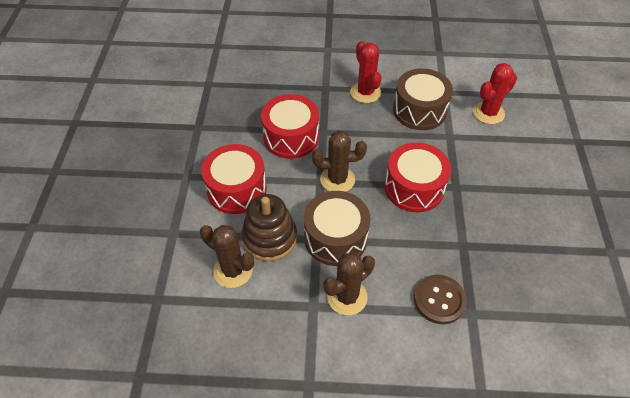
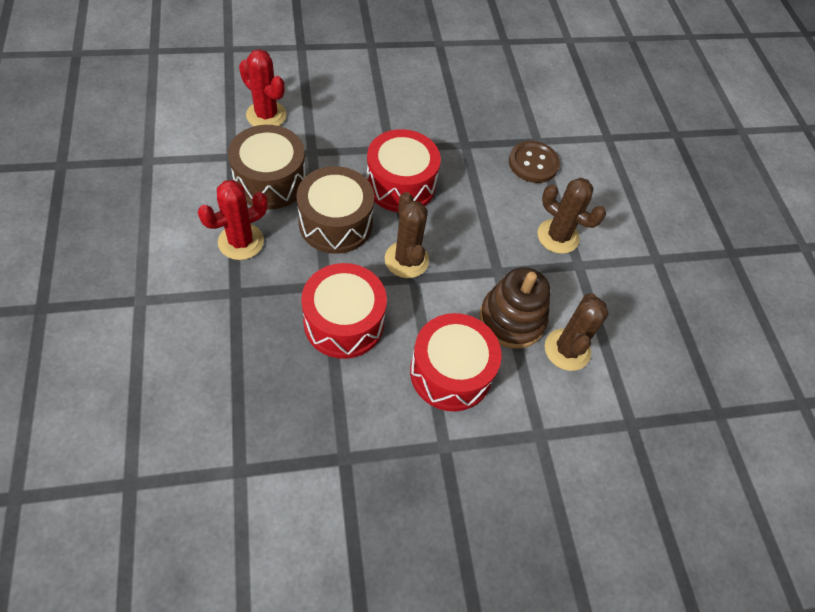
camera: 110 degrees left, 5 degrees up
brown drum [304,191,370,266] -> brown drum moved to [296,166,374,254]

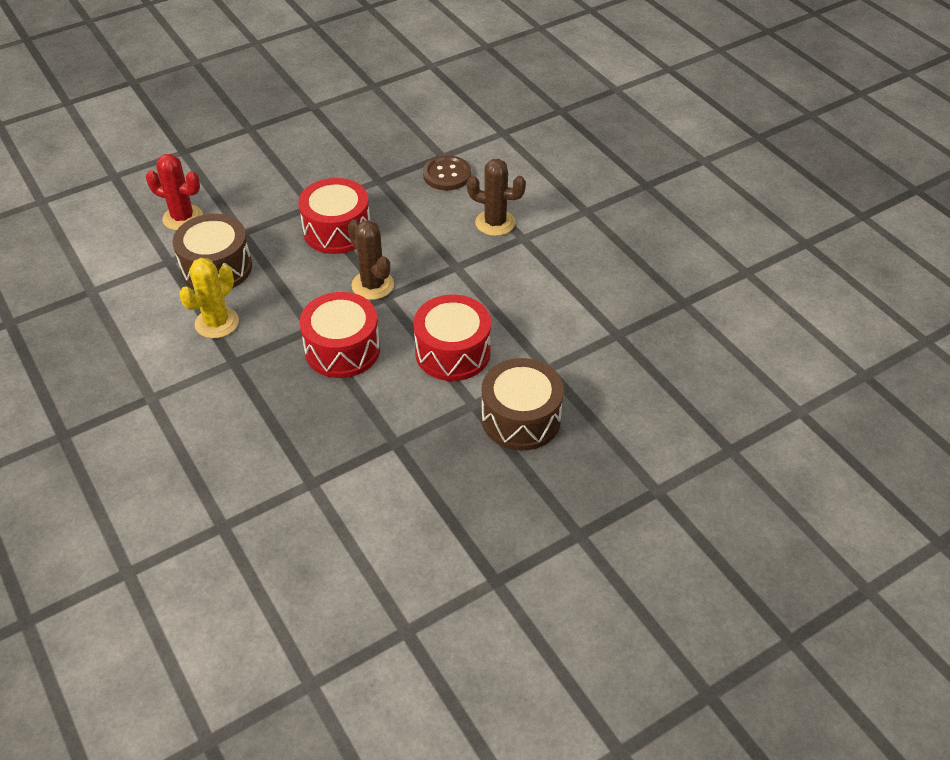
camera: 15 degrees left, 10 degrees down
red cactus [198,180,268,260] -> yellow cactus [179,258,239,339]
brown drum [296,166,374,254] -> brown drum moved to [481,358,564,451]
brown stacking toy [479,267,550,349] -> none
brown cactus [545,294,608,371] -> none

